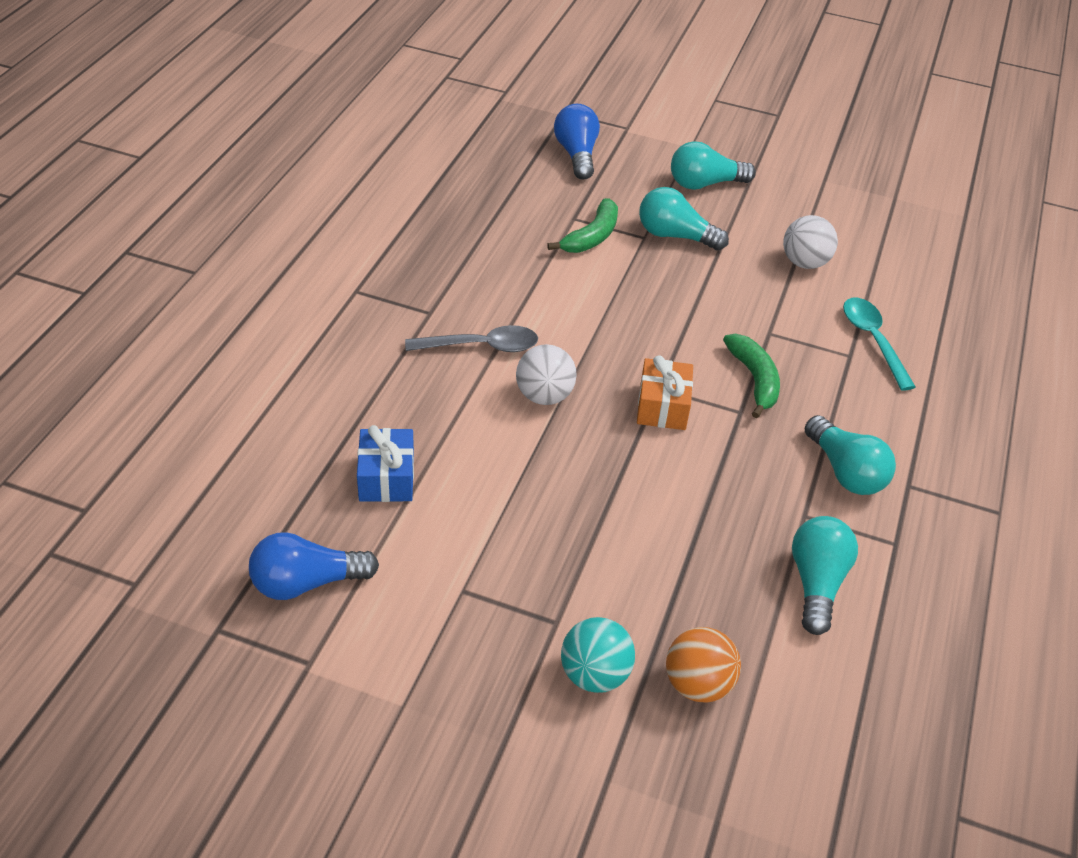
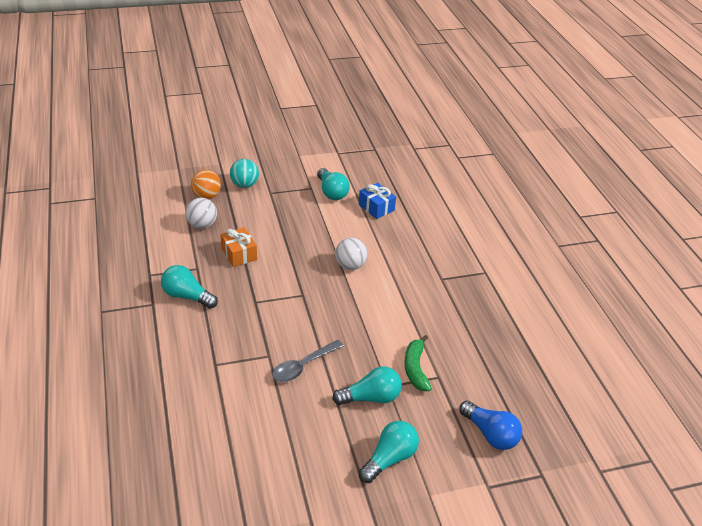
camera: 145 degrees right, 5 degrees down
blue light bulb [249,532,379,600] -> none
grey spoon [405,325,538,352] -> grey spoon moved to [272,340,344,382]
orange gift [637,355,693,430] -> orange gift moved to [220,227,257,267]
green banana [723,334,780,418] -> none
white ball [783,215,838,269] -> white ball moved to [185,198,217,229]
turquoise light bulb [792,516,858,635] -> turquoise light bulb moved to [317,168,350,200]
turquoise spoon [843,298,916,391] -> none

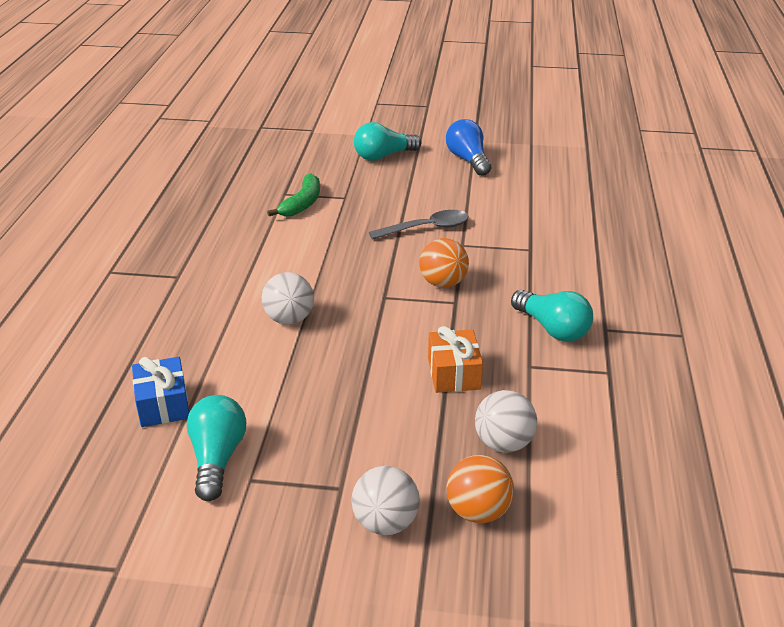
camera: 155 degrees left, 5 degrees down
turquoise ball [230,159,259,188] -> white ball [352,466,420,535]
turquoise light bulb [332,366,402,405] -> none
blue light bulb [459,401,522,450] -> blue light bulb moved to [446,119,491,176]
none -> orange ball [419,238,469,288]

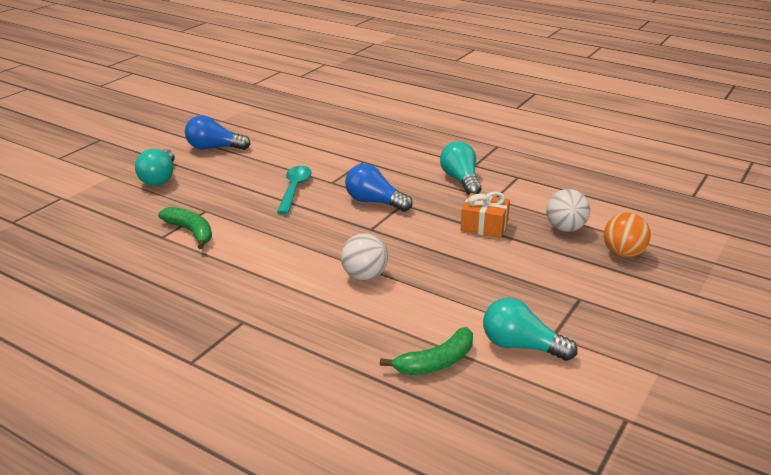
camera: 65 degrees left, 5 degrees down
blue gift [132,357,189,427] -> green banana [380,327,473,375]
white ball [352,466,420,535] -> none
grey spoon [369,210,469,240] -> turquoise spoon [277,166,312,214]
orange ball [419,238,469,288] -> blue light bulb [345,164,413,212]
turquoise light bulb [511,290,593,342] -> turquoise light bulb turned 90 degrees counterclockwise [440,141,481,195]

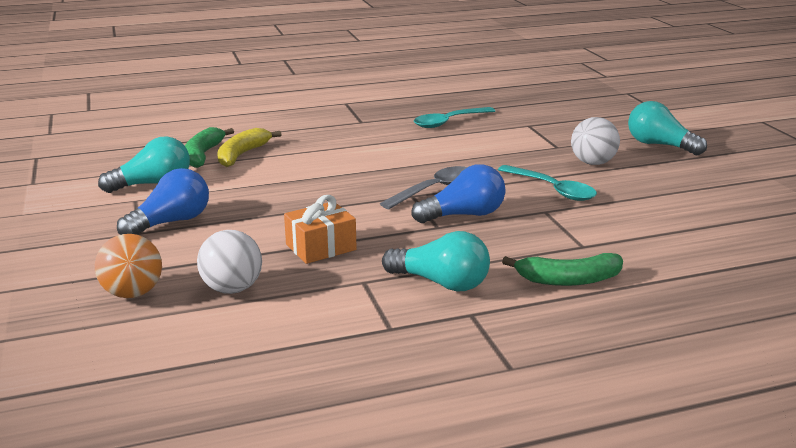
camera: 130 degrees right, 5 degrees down
green banana [158,207,212,249] -> green banana moved to [502,253,623,286]
blue light bulb [185,115,250,150] -> blue light bulb moved to [117,168,209,235]
white ball [341,233,388,281] -> white ball moved to [571,117,620,165]
none -> yellow banana [217,128,282,167]
none -> grey spoon [380,166,467,209]
none -> turquoise spoon [414,107,495,128]

